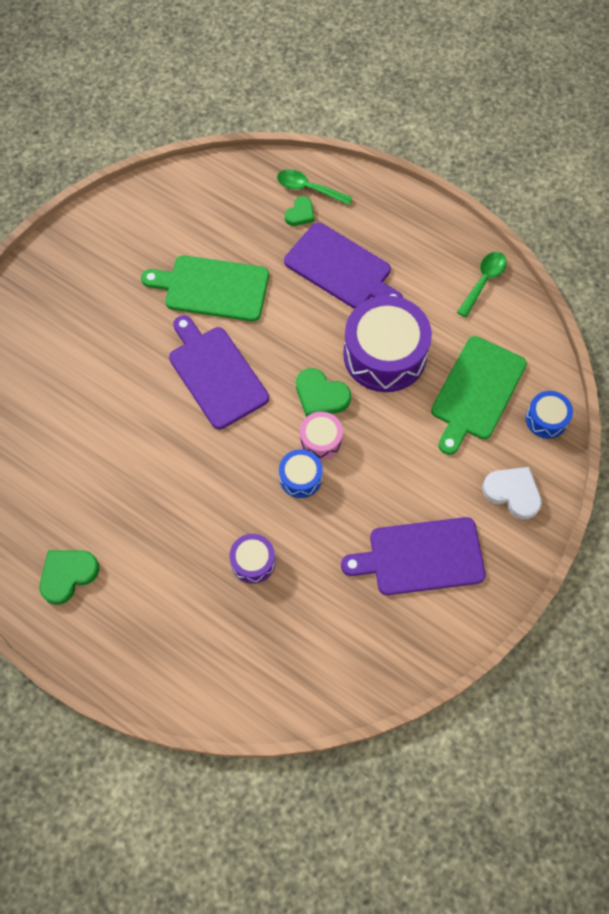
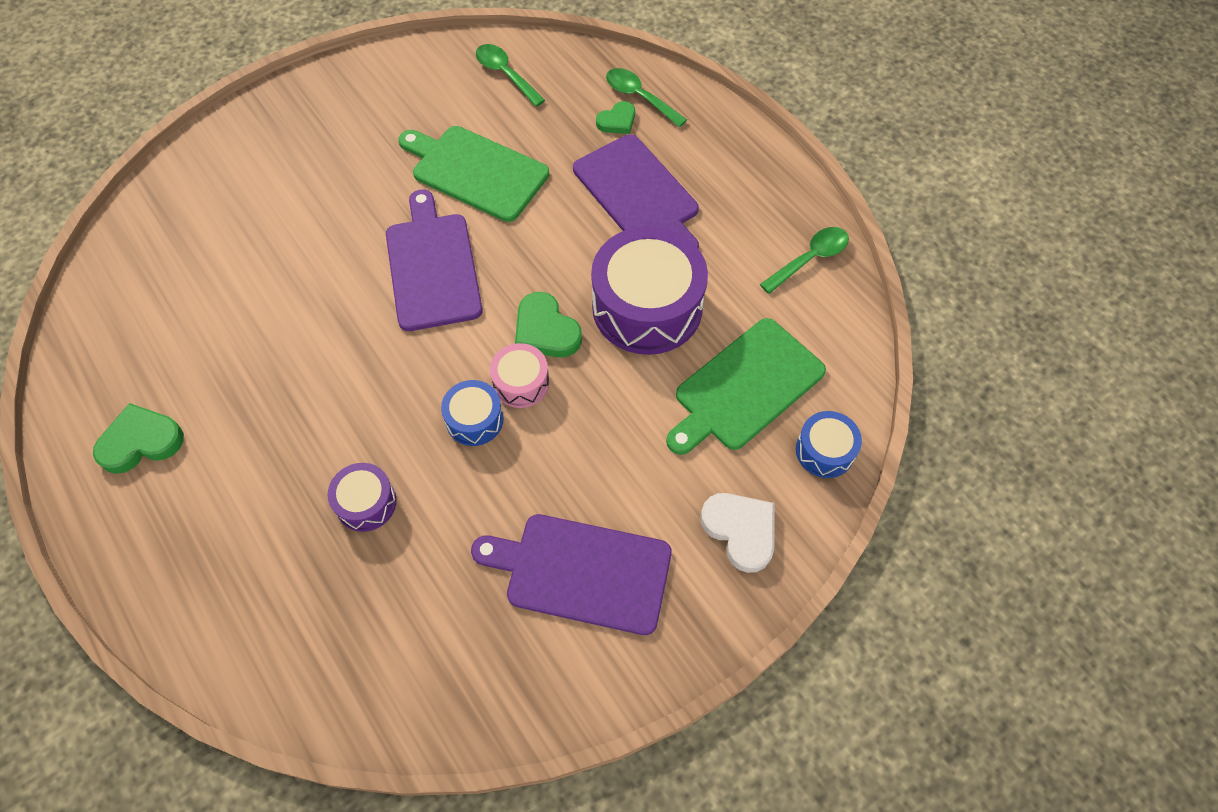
camera: 20 degrees right, 5 degrees down
none -> green spoon [476,44,545,107]

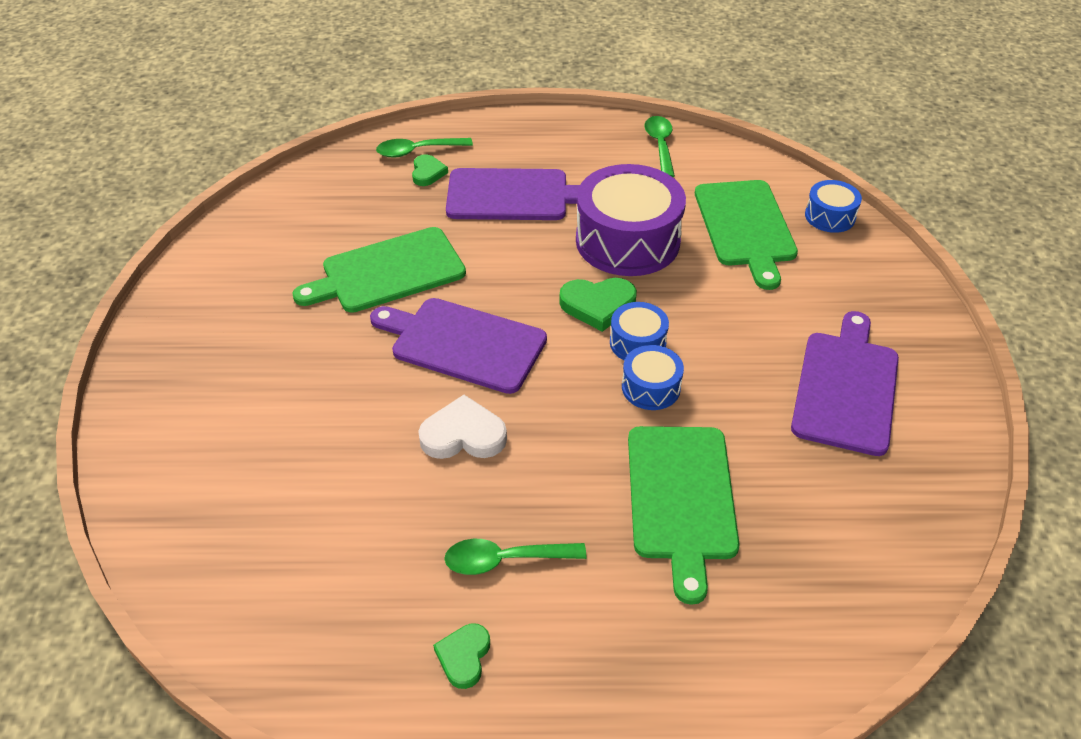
camera: 55 degrees left, 15 degrees down
green heart [93,403,184,474] -> green heart [433,623,490,689], size x0.64
purple drum [328,463,397,532] -> green cutting board [628,426,739,605]
purple cutting board [471,514,672,635] -> purple cutting board turned 150 degrees clockwise [791,311,899,456]
green spoon [476,44,545,107] -> green spoon moved to [444,539,586,575]
pink drum [490,343,549,408] -> blue drum [610,302,669,360]
white heart [700,493,774,573] -> white heart moved to [418,395,507,459]

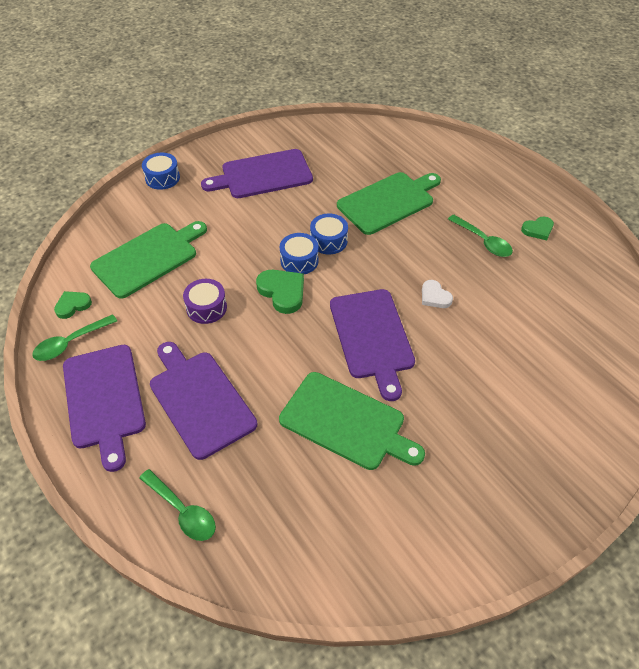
camera: 125 degrees left, 5 degrees up
green heart [412,154,448,186] -> green heart moved to [54,291,92,319]
white heart [418,395,507,459] -> white heart [422,280,453,308], size x0.64
purple drum [576,164,686,276] -> purple drum [183,279,227,324], size x0.49
blue drum [805,180,862,233] -> blue drum moved to [142,153,180,190]
none -> purple cutting board [63,345,146,472]

